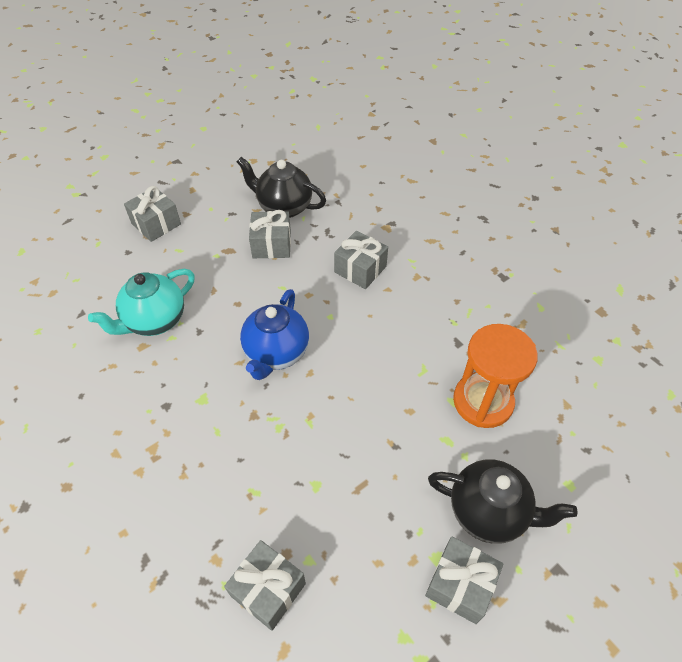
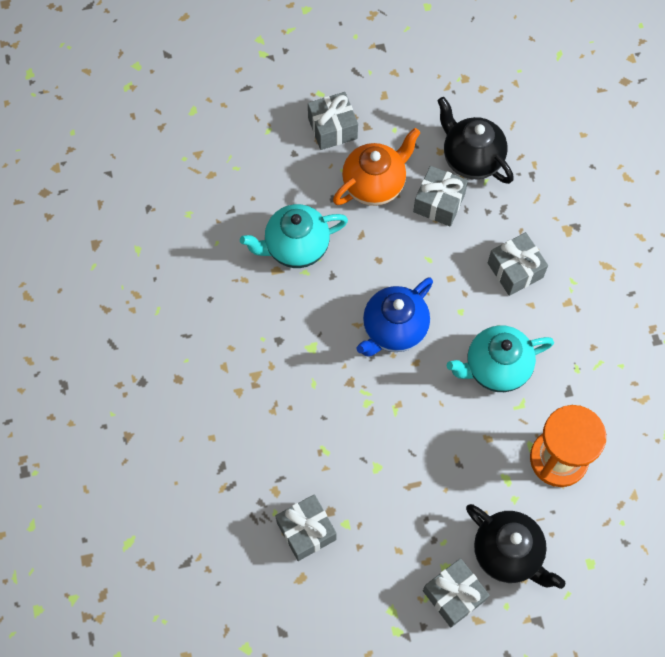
camera: 25 degrees right, 15 degrees up
none -> orange teapot [333,128,420,206]
none -> turquoise teapot [447,325,554,392]

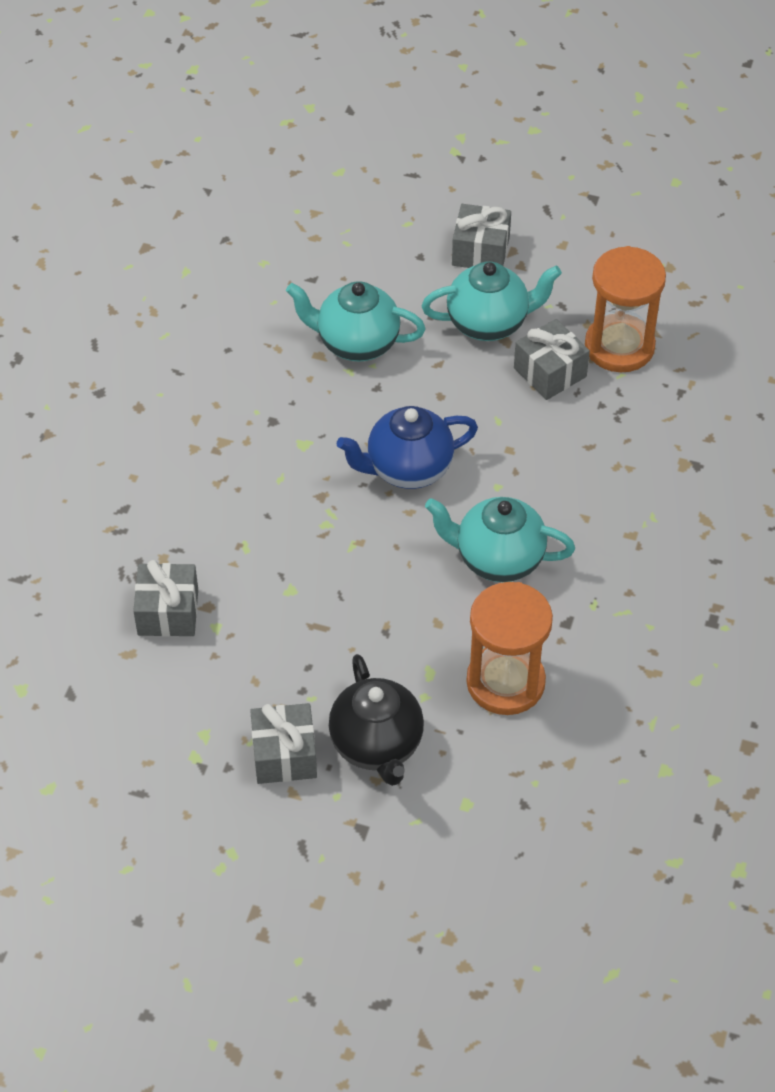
camera: 30 degrees right, 15 degrees down
orange teapot [333,128,420,206] -> turquoise teapot [422,262,562,341]
black teapot [437,97,514,184] -> orange hourglass [585,246,666,372]
grey gift [488,232,548,296] -> none

